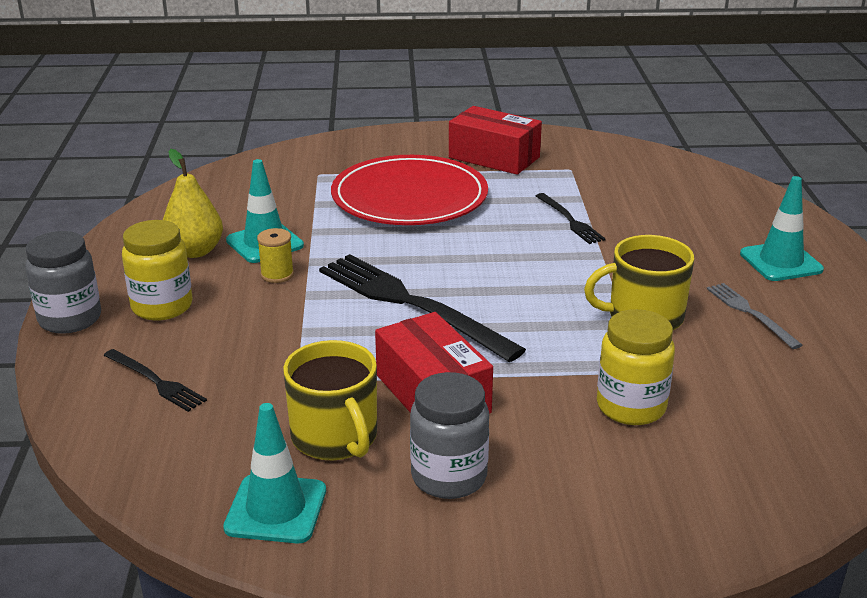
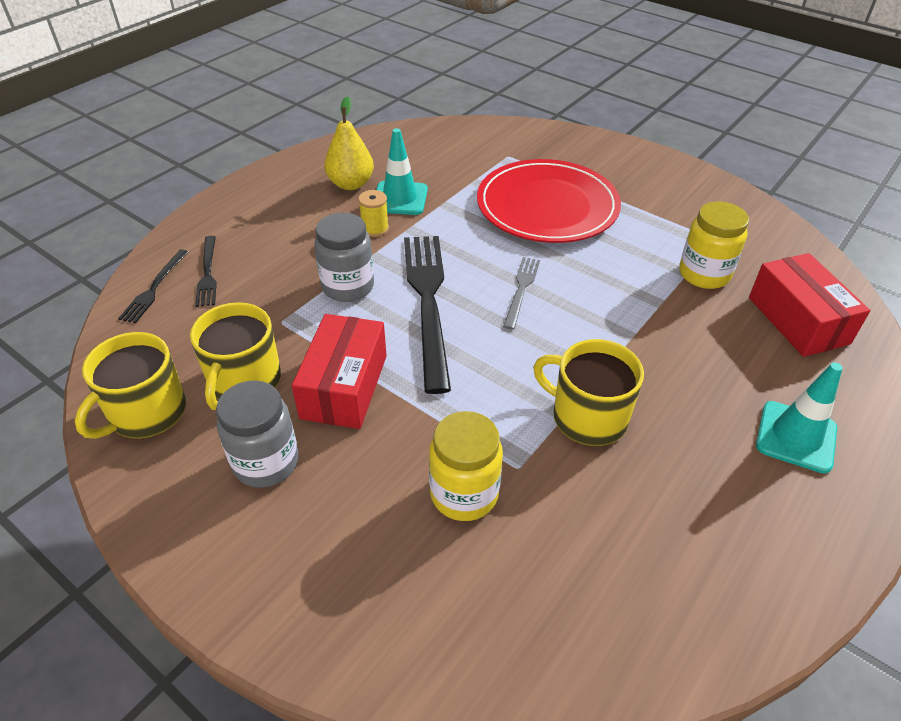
camera: 40 degrees right, 15 degrees up
grey jar [26,231,101,334] -> grey jar moved to [314,213,374,302]
yellow jar [122,220,193,321] -> yellow jar moved to [679,202,749,289]
turquoise traffic cone [223,403,326,543] -> yellow mug [75,332,186,439]
red box [449,106,542,175] -> red box moved to [749,253,870,357]
black fork [536,193,606,244] -> black fork moved to [118,249,189,323]
grey fork [707,283,802,349] -> grey fork moved to [503,257,540,330]

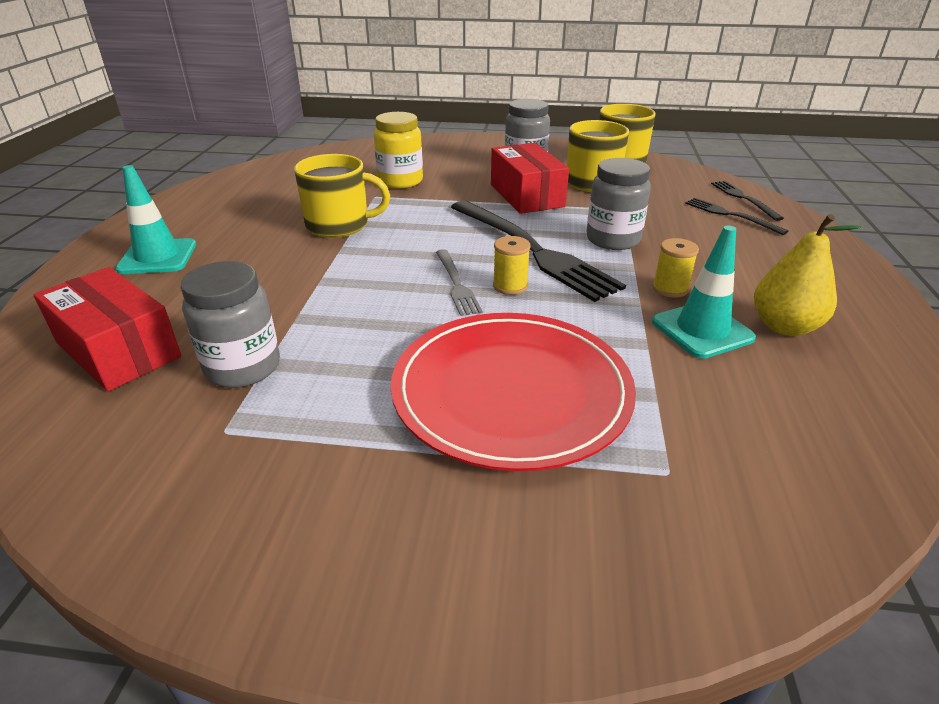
camera: 150 degrees right, 10 degrees down
yellow jar [679,202,749,289] -> grey jar [180,261,280,388]
none -> yellow spool [493,236,531,295]

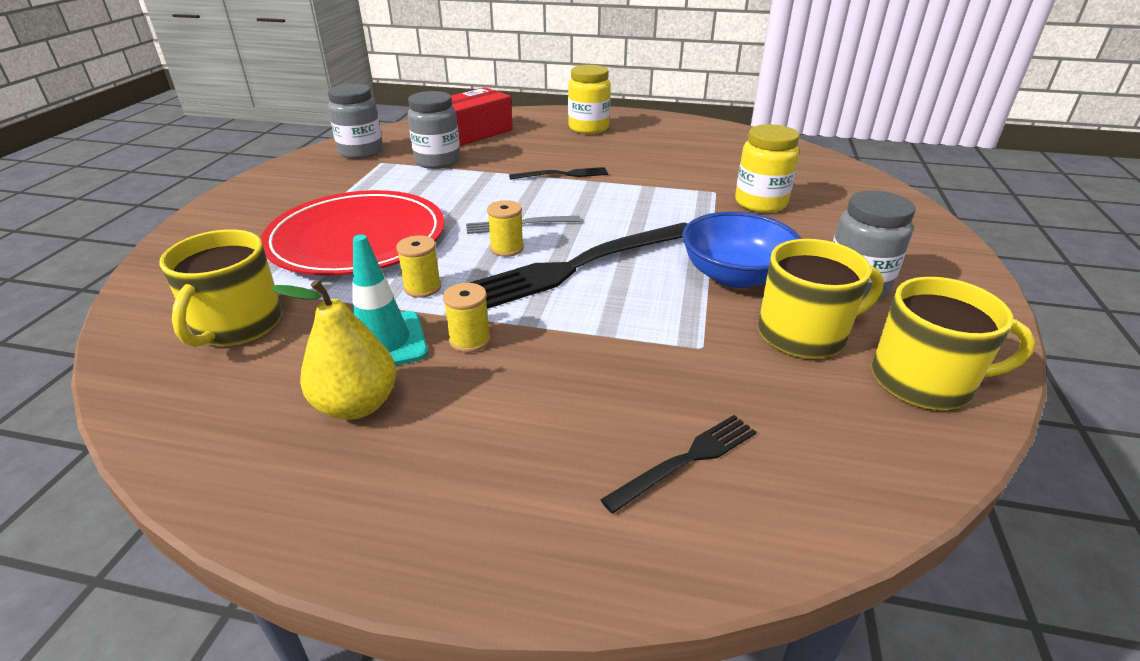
camera: 95 degrees right, 0 degrees up
turquoise traffic cone [115,165,196,274] -> yellow jar [568,65,611,134]
yellow mug [294,154,390,238] -> yellow mug moved to [159,229,282,347]
red box [491,143,569,214] -> blue bowl [682,212,801,288]
grey jar [586,158,651,250] -> grey jar moved to [328,84,383,159]
black fork [711,181,784,221] -> black fork moved to [509,167,608,180]
none -> yellow spool [396,235,441,298]

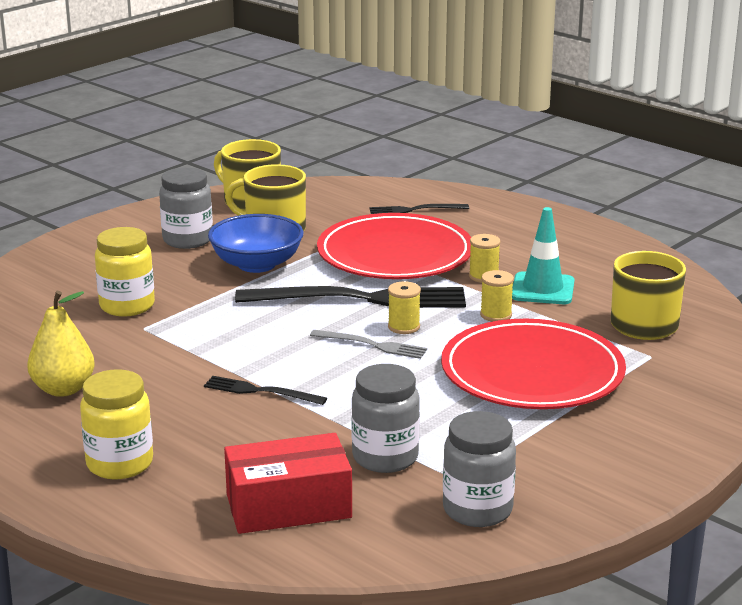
camera: 150 degrees left, 10 degrees down
yellow pear [271,280,396,420] -> yellow pear moved to [27,291,95,397]
none -> red plate [317,213,471,279]

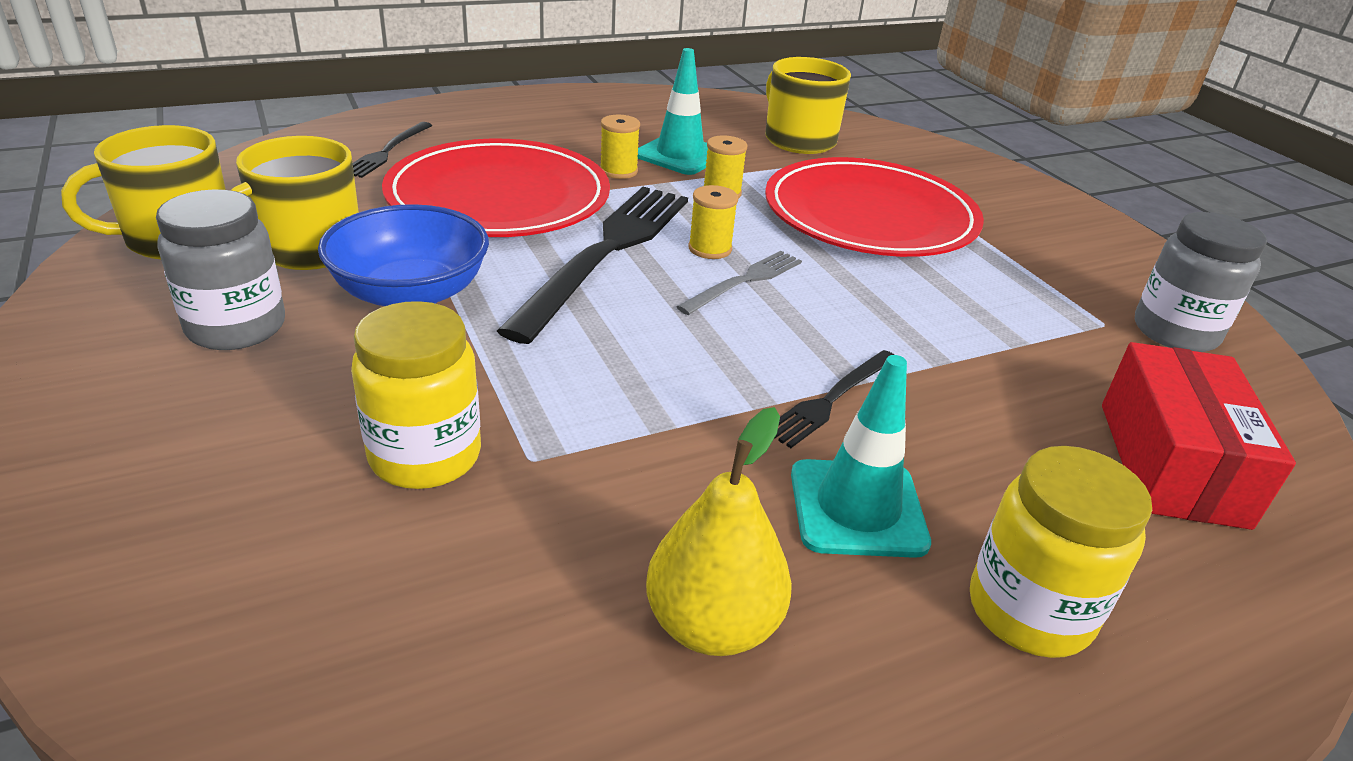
camera: 70 degrees left, 10 degrees up
grey jar [351,364,420,473] -> none
none -> turquoise traffic cone [791,355,931,558]

